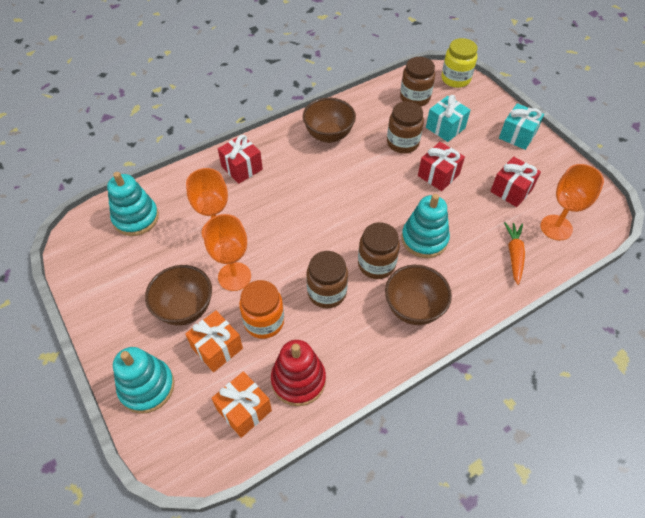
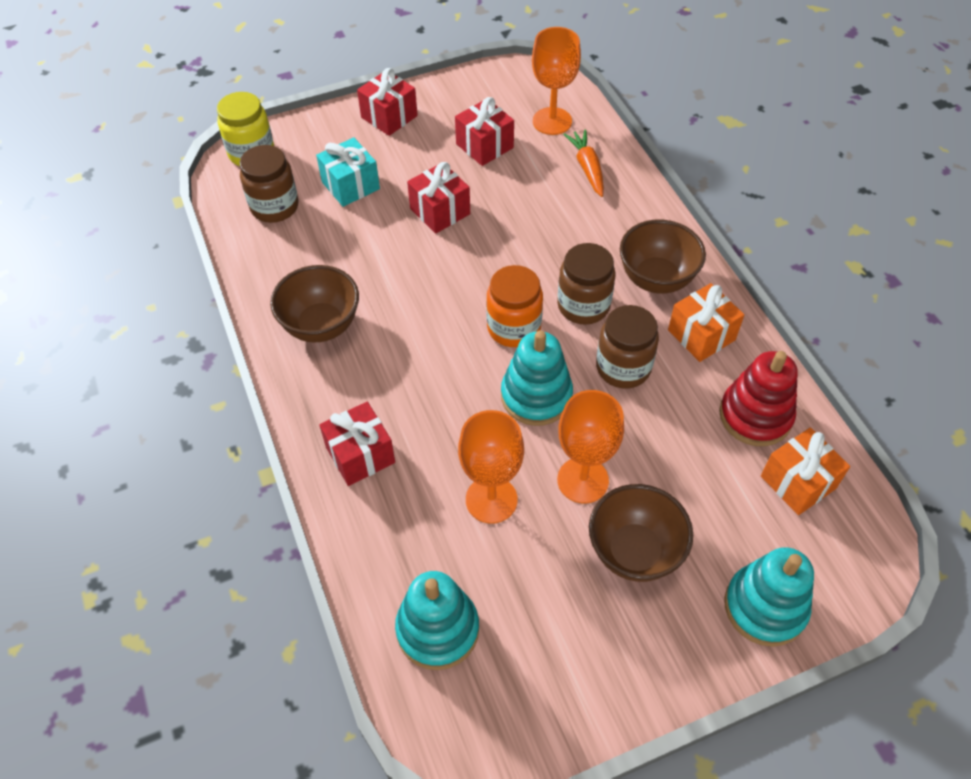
camera: 80 degrees left, 0 degrees up
orange gift [185,311,243,372] -> orange gift moved to [668,283,744,362]
orange jar [239,280,284,339] -> orange jar moved to [486,265,543,347]
brown jar [387,101,424,154] -> none
turquoise stacking toy [402,194,450,258] -> turquoise stacking toy moved to [501,330,573,426]
turquoise gift [499,103,544,150] -> red gift [357,68,418,136]
orange carrot [504,222,525,285] -> orange carrot turned 60 degrees clockwise [563,129,604,197]

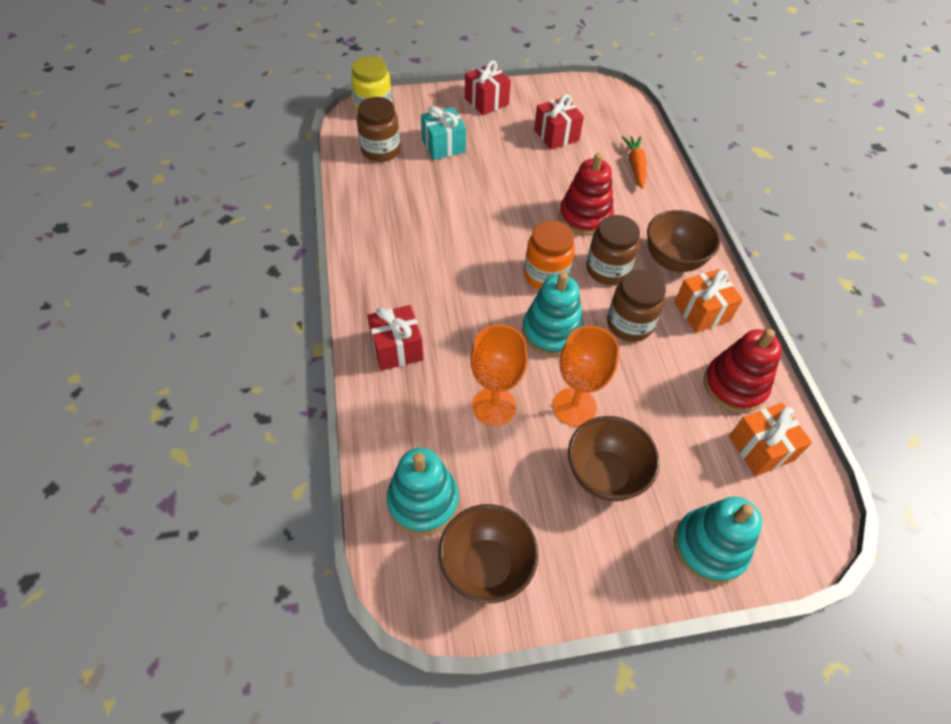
camera: 10 degrees right, 0 degrees up
brown bowl [270,265,359,343] -> brown bowl moved to [439,504,539,603]
red gift [407,162,470,234] -> none
orange goblet [532,27,581,135] -> none
none -> red stacking toy [559,153,614,236]

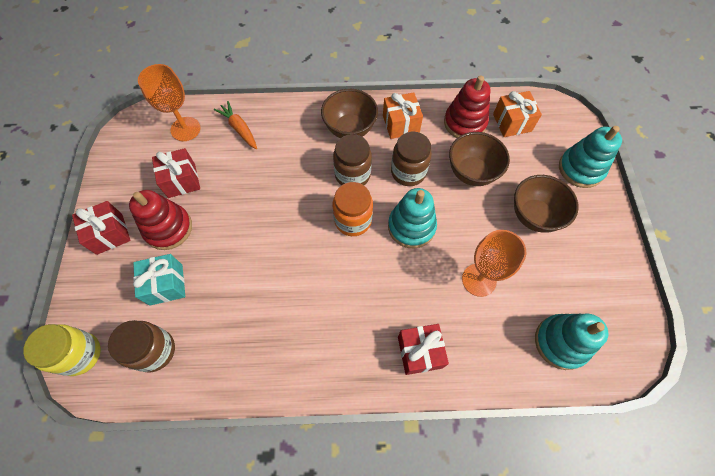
camera: 80 degrees left, 10 degrees up
brown bowl [439,504,539,603] -> brown bowl moved to [449,132,510,186]
orange goblet [553,326,619,427] -> orange goblet moved to [138,64,200,141]
red stacking toy [559,153,614,236] -> red stacking toy moved to [129,190,192,250]
orange carrot [622,136,646,189] -> orange carrot turned 45 degrees clockwise [214,101,257,149]

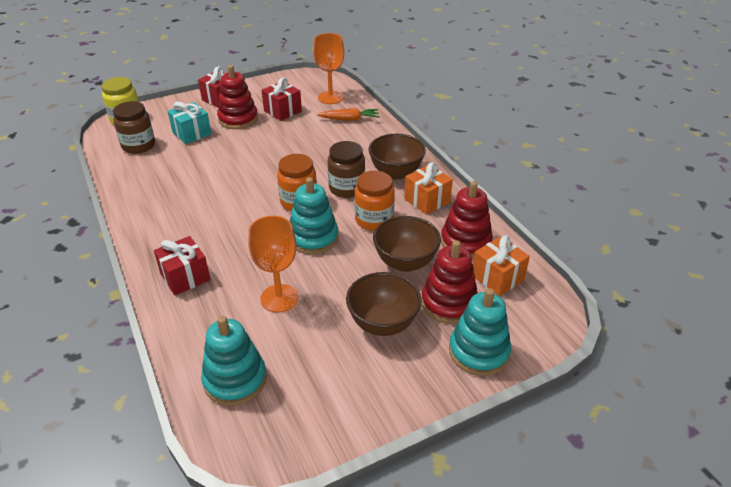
camera: 65 degrees right, 25 degrees down
orange carrot [214,101,257,149] -> orange carrot turned 60 degrees clockwise [317,108,380,121]
brown jar [391,132,432,186] -> orange jar [354,171,395,231]
none -> red stacking toy [421,240,478,324]

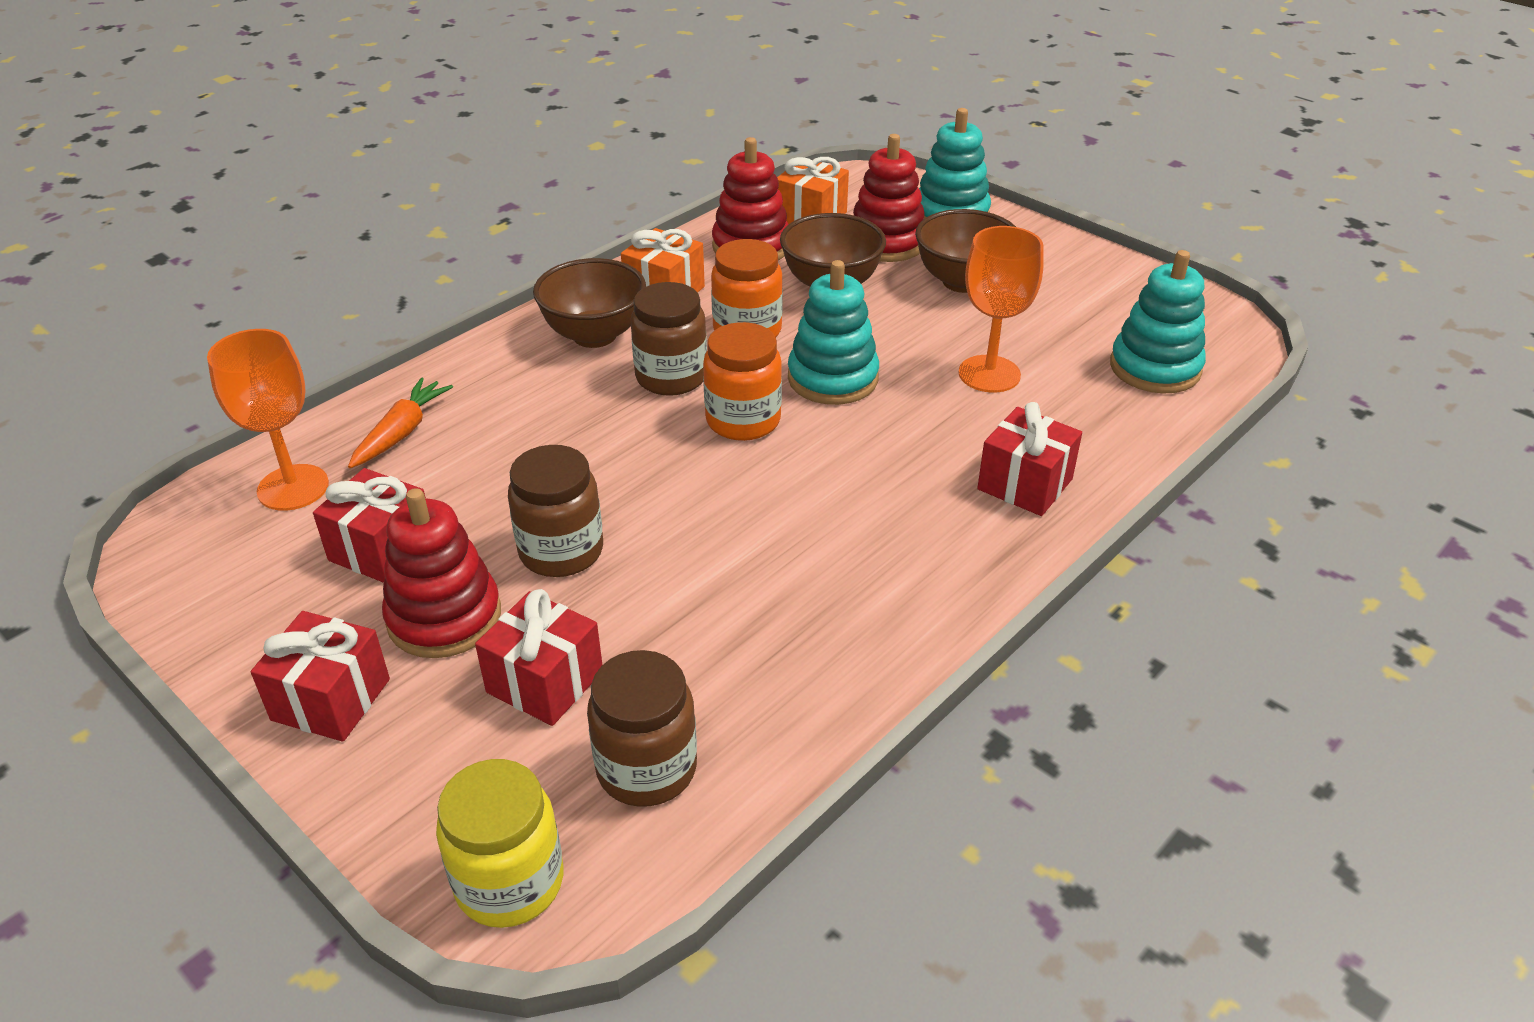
camera: 110 degrees left, 0 degrees up
turquoise gift [168,102,211,144] -> red gift [475,589,602,726]
orange carrot [317,108,380,121] -> orange carrot turned 45 degrees clockwise [348,378,453,468]
none -> brown jar [508,445,603,577]

